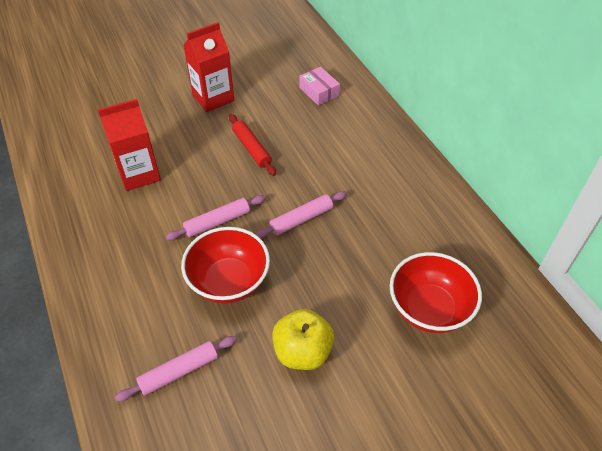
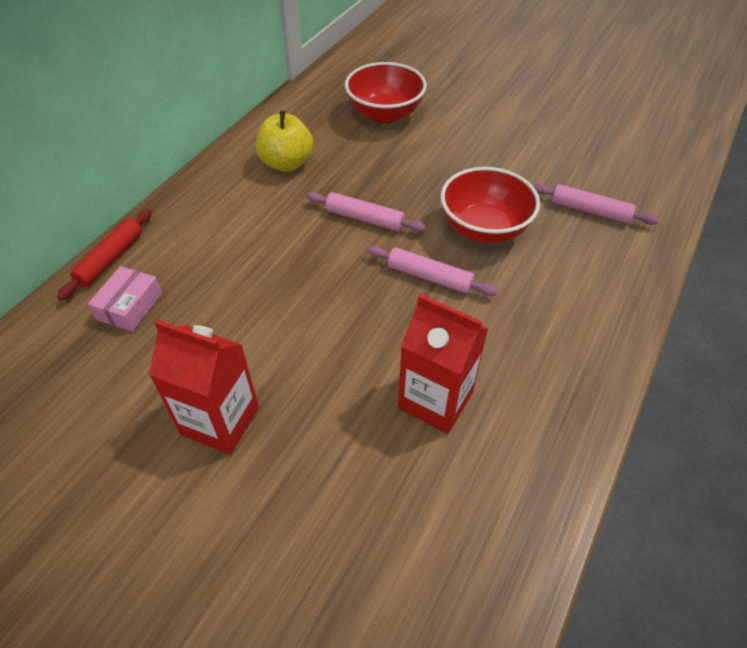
camera: 125 degrees left, 0 degrees up
red rolling pin [229,114,276,176] -> red rolling pin moved to [57,209,152,300]
yellow apple [272,309,334,370] -> yellow apple moved to [255,110,313,172]

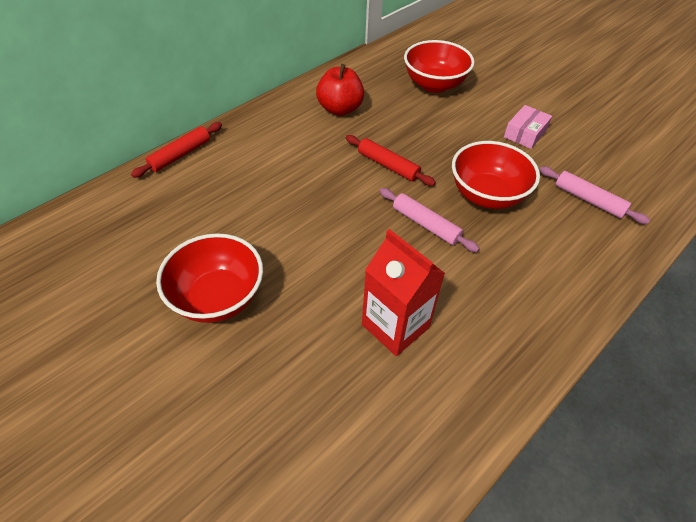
camera: 15 degrees right, 0 degrees up
pink box [88,266,162,331] -> pink box moved to [504,105,552,149]
red carton [149,320,259,454] -> red bowl [156,233,263,323]
yellow apple [255,110,313,172] -> red apple [316,64,364,116]
pink rolling pin [307,192,426,232] -> red rolling pin [346,135,436,186]

